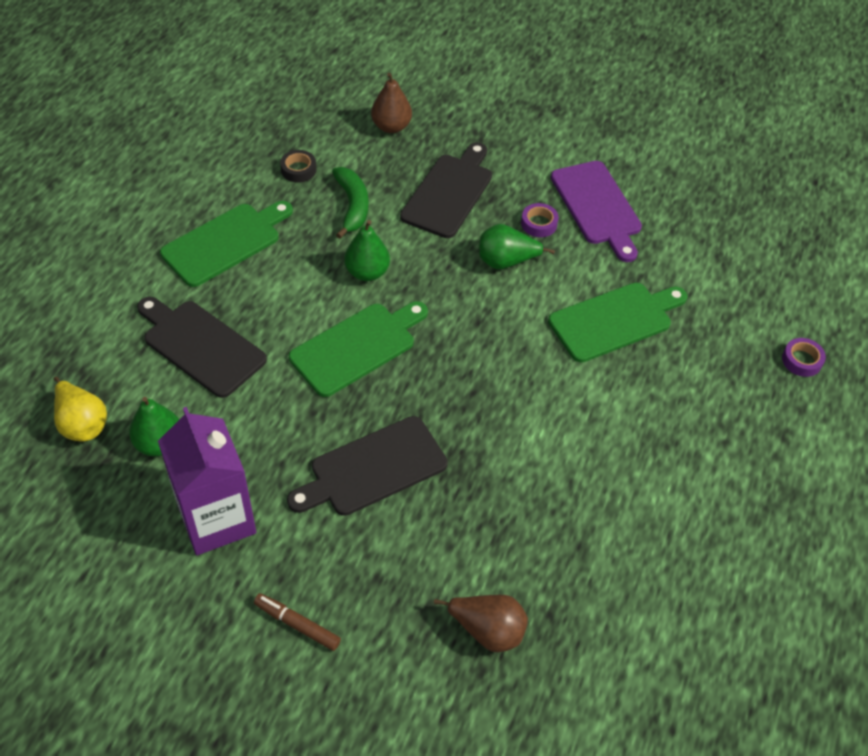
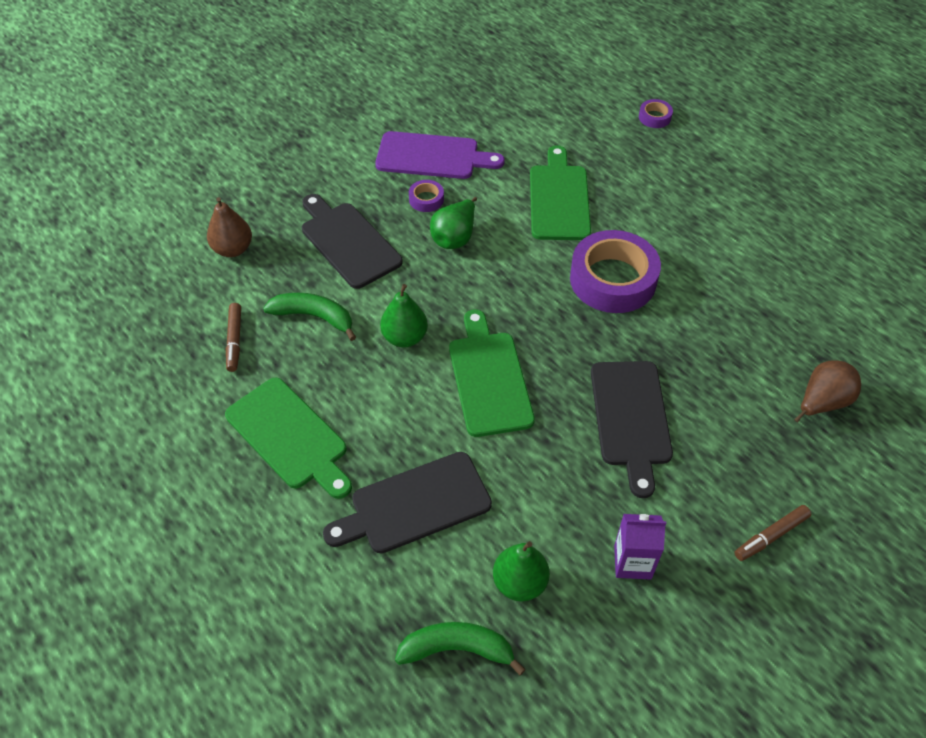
camera: 60 degrees left, 0 degrees up
yellow pear [54,377,107,442] -> green banana [395,622,526,675]
purple carton [158,407,256,555] -> purple carton [614,514,666,580], size x0.55
green cutting board [160,201,293,287] -> green cutting board turned 150 degrees clockwise [225,377,352,499]
black tape [280,150,316,183] -> brown marker [226,303,241,372]
none -> purple tape [570,230,661,313]

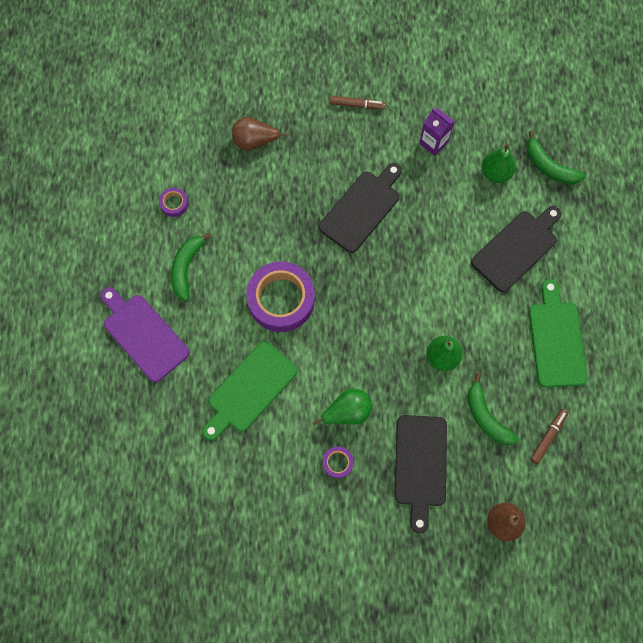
camera: 140 degrees left, 20 degrees up
black cutting board [323,452,492,553] -> black cutting board turned 60 degrees counterclockwise [471,206,562,292]
purple cutting board [375,131,505,179] -> purple cutting board moved to [101,287,190,382]
green cutting board [449,310,535,437] -> none
purple tape [639,99,673,128] -> purple tape moved to [159,188,188,217]
none -> green banana [171,232,212,301]

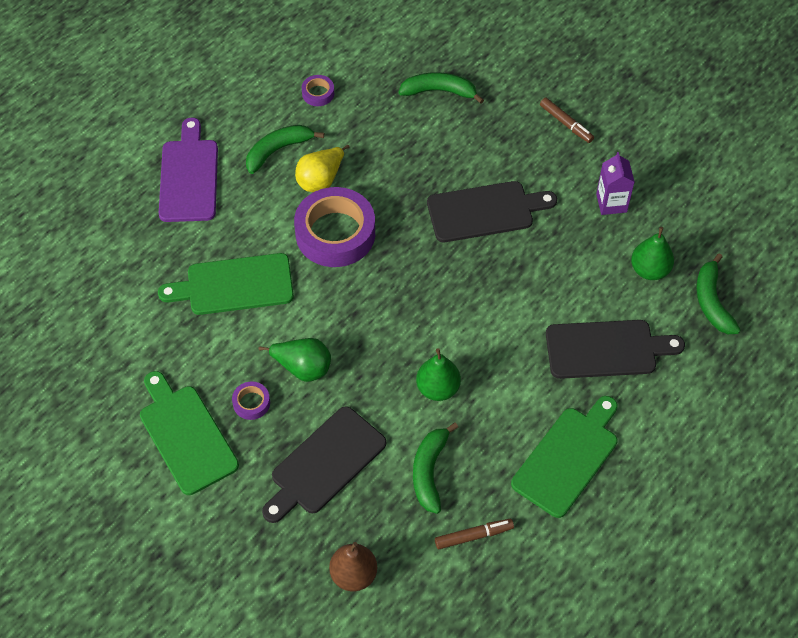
camera: 40 degrees right, 15 degrees down
brown pear [232,117,289,151] -> green banana [399,72,484,104]
none -> green cutting board [140,371,239,495]
none -> yellow pear [295,145,350,192]

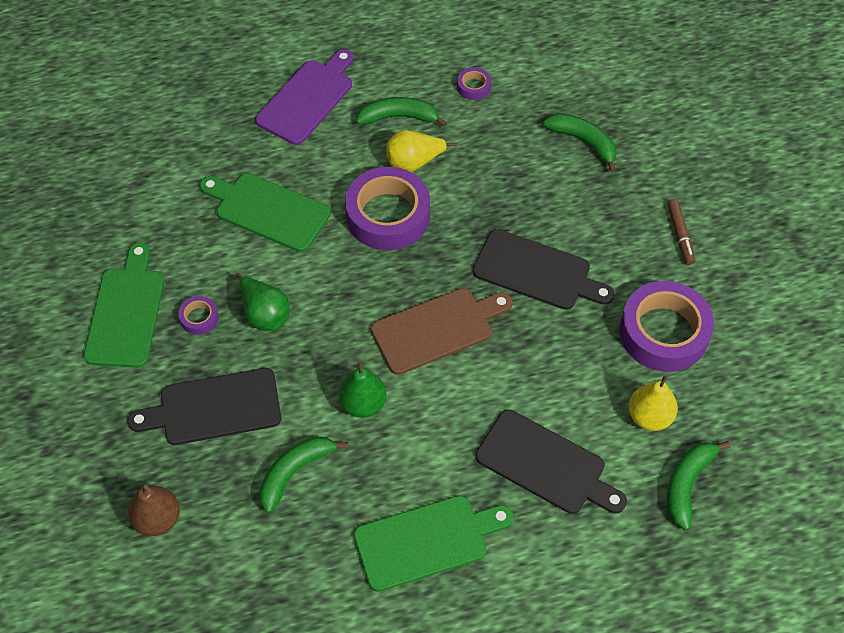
camera: 35 degrees right, 0 degrees up
brown marker [435,519,514,549] -> none
purple carton [596,152,635,215] -> purple tape [620,281,714,372]
green pear [631,227,674,280] -> yellow pear [629,375,678,431]
none -> brown cutting board [371,288,513,375]

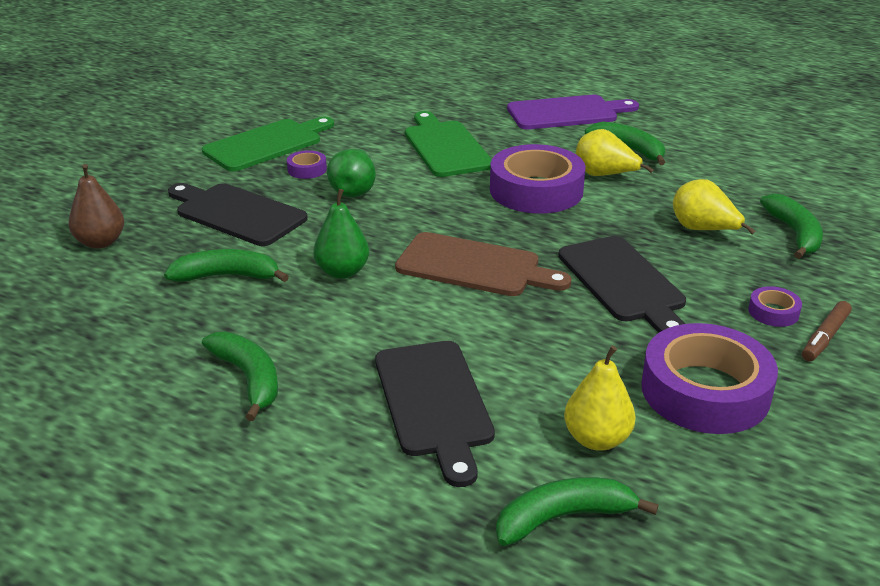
camera: 45 degrees right, 25 degrees down
green cutting board [354,495,514,592] -> green banana [202,332,278,421]
purple tape [457,67,491,100] -> purple tape moved to [748,286,802,327]
none -> yellow pear [673,179,756,235]

